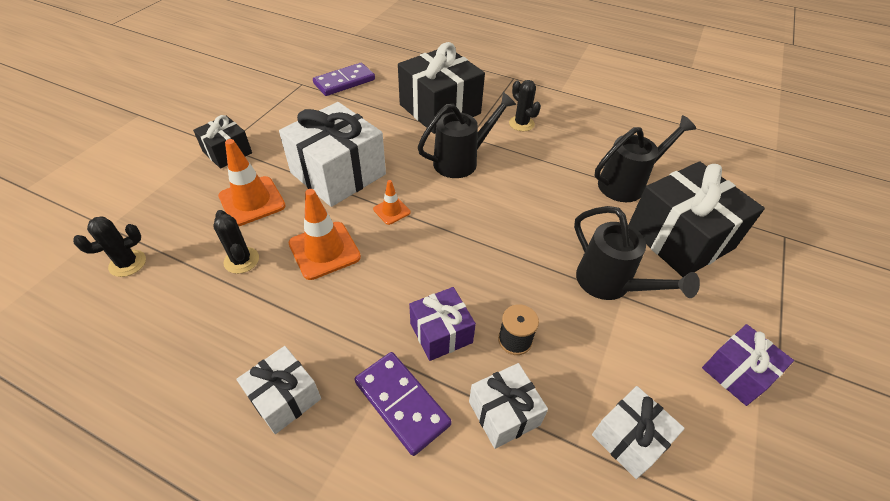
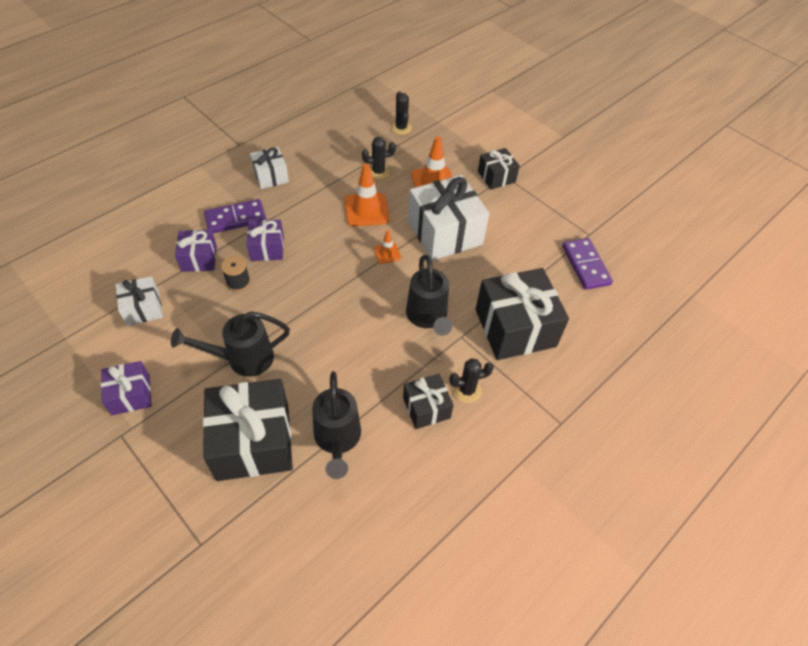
camera: 110 degrees right, 5 degrees up
white gift [469,363,548,449] -> purple gift [175,230,217,272]
none -> black gift [403,374,454,429]

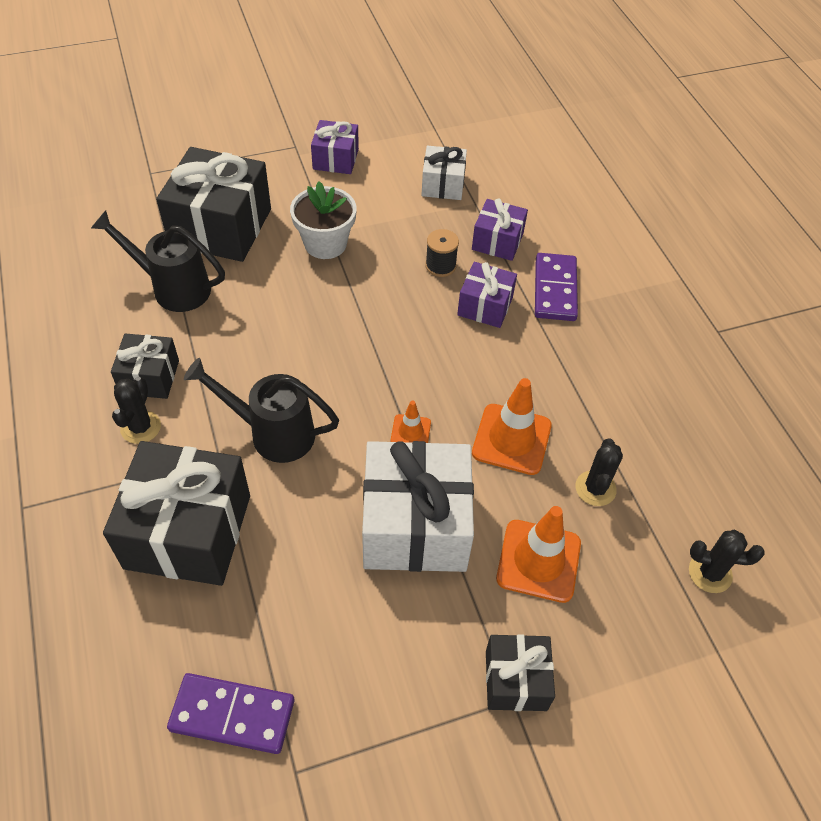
camera: 115 degrees right, 0 degrees up
black watering can [171,311,290,377] -> white flower pot [290,181,357,259]
white gift [250,147,289,189] -> none

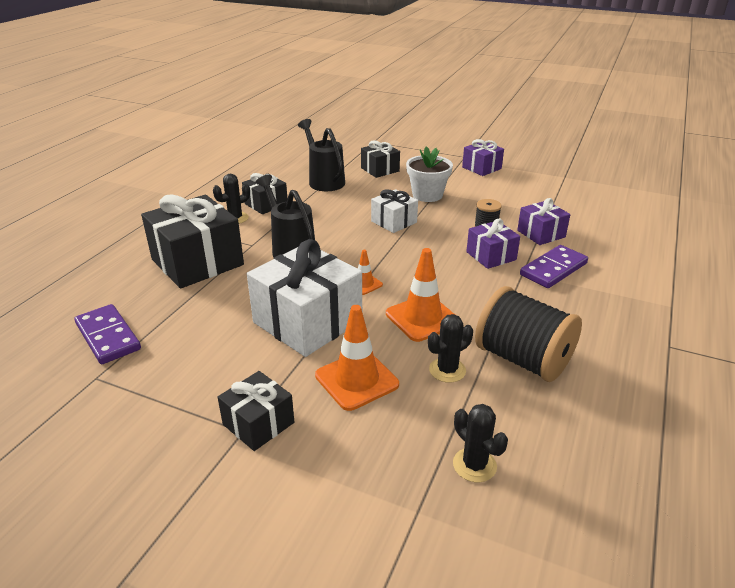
camera: 45 degrees right, 20 degrees down
black gift [156,147,271,262] -> black gift [361,140,400,178], size x0.54
white gift [421,146,467,200] -> white gift moved to [371,189,418,233]
none -> black spool [475,286,582,382]

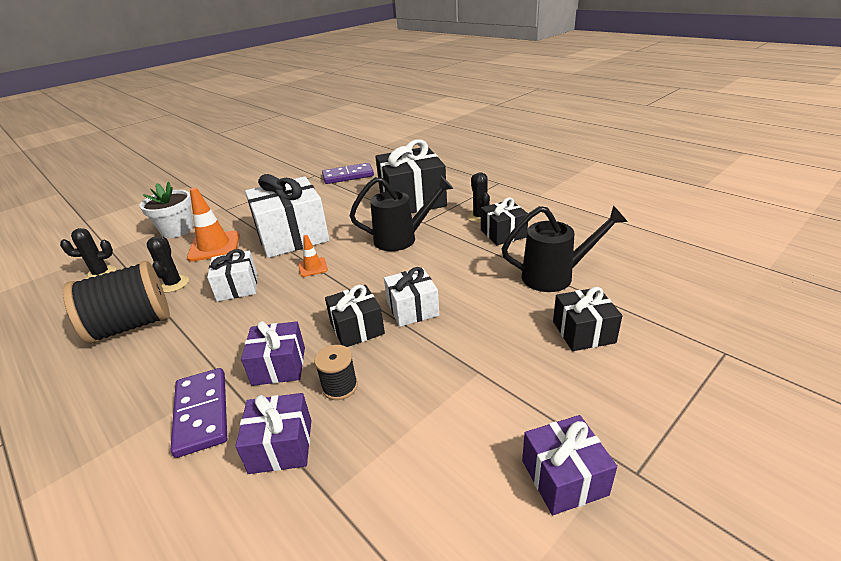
camera: 115 degrees right, 0 degrees up
black gift [218,371,294,451] -> black gift moved to [325,285,385,347]
orange traffic cone [386,248,455,342] -> white gift [207,249,257,302]
white flower pot [406,146,453,202] -> white flower pot moved to [139,182,193,238]

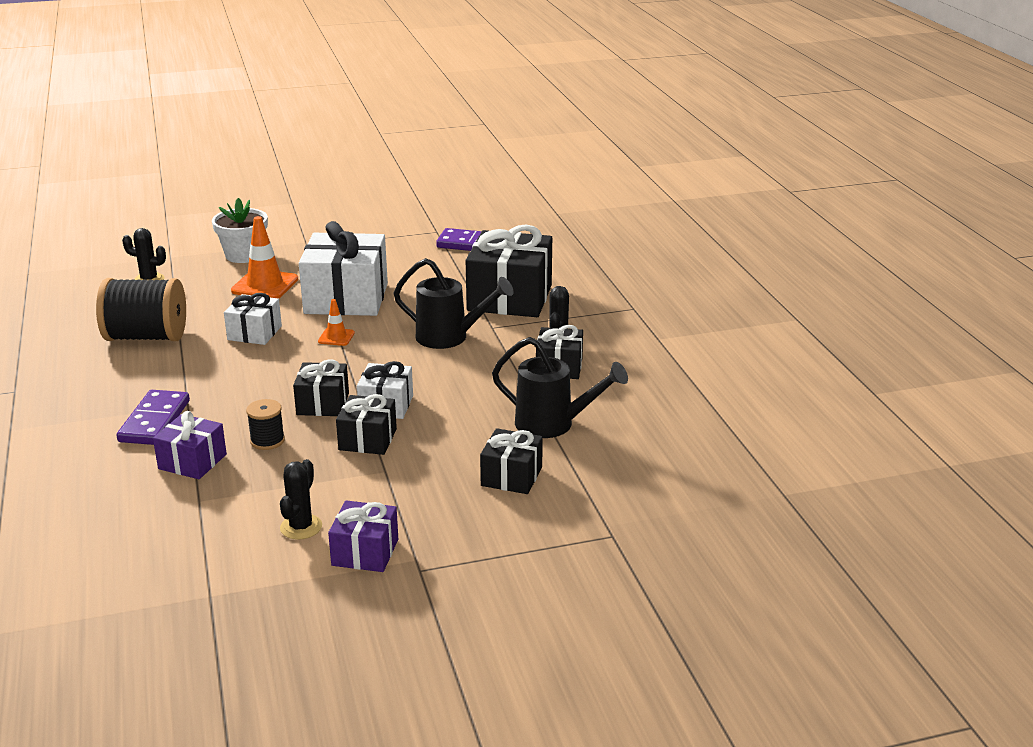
camera: 25 degrees right, 5 degrees down
black cactus [147,236,189,293] -> black cactus moved to [280,459,322,540]
purple gift [241,321,305,386] -> none
none -> black gift [336,394,397,455]

